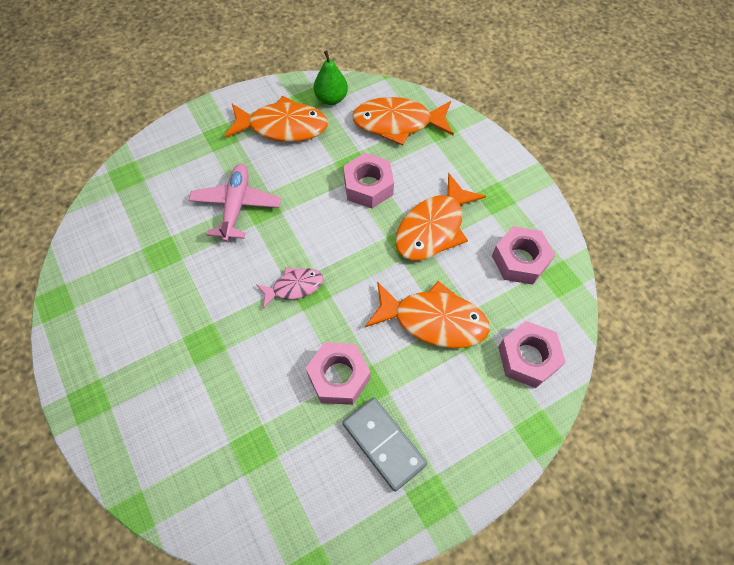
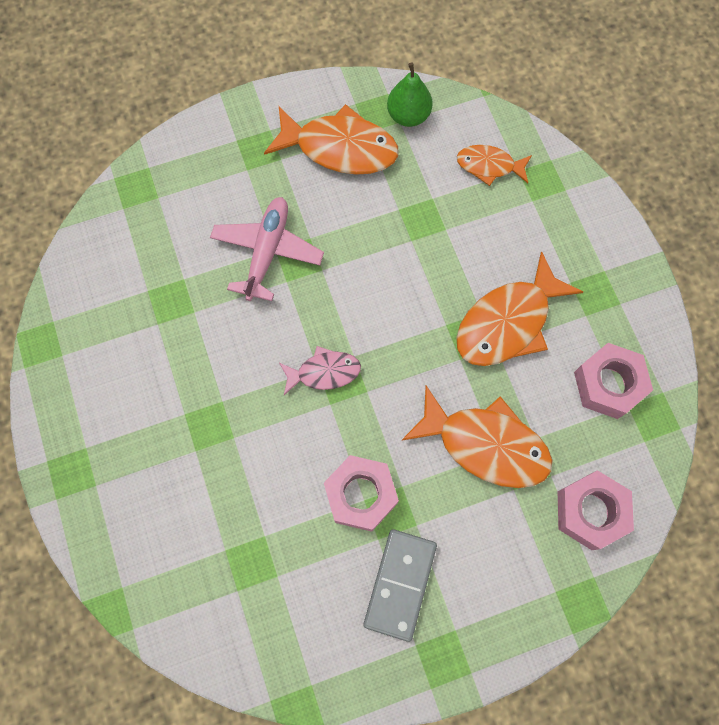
camera: 10 degrees right, 10 degrees up
pink nut [343,153,394,209] -> none
grey domino [343,398,427,492] -> grey domino turned 45 degrees clockwise [364,529,437,642]
orange fish [352,97,454,146] -> orange fish [457,145,532,186], size x0.57

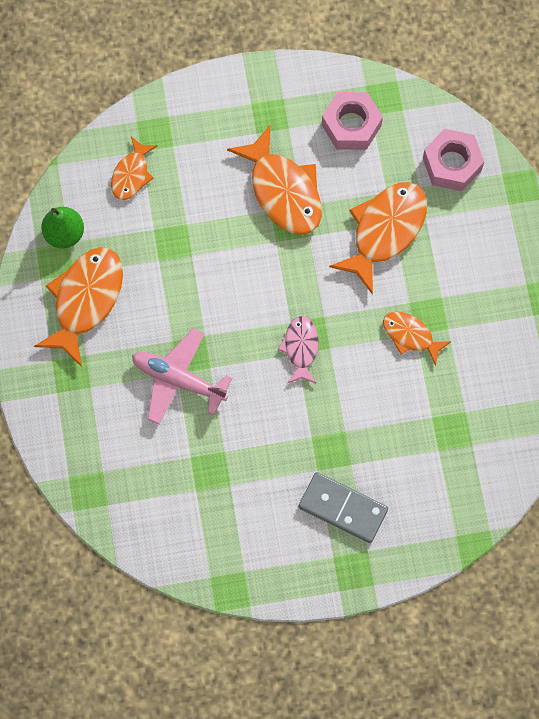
camera: 80 degrees left, 0 degrees up
pink nut [324,455,399,532] -> orange fish [383,312,451,366]
grey domino [364,529,437,642] -> grey domino moved to [299,472,388,543]

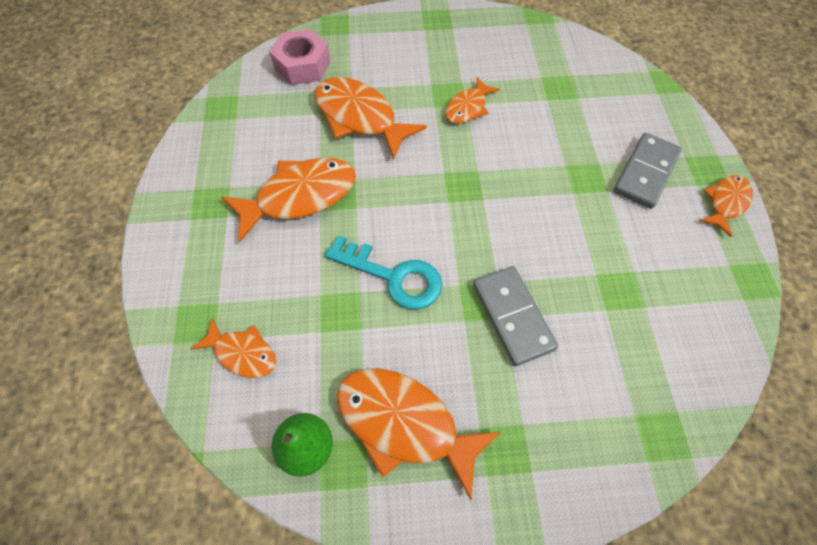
camera: 85 degrees left, 10 degrees down
pink plane [132,328,232,425] -> grey domino [473,266,558,366]
pink fish [278,316,319,384] -> none
pink nut [322,92,383,150] -> none
none -> turquoise key [325,235,442,310]
none -> orange fish [700,175,753,237]

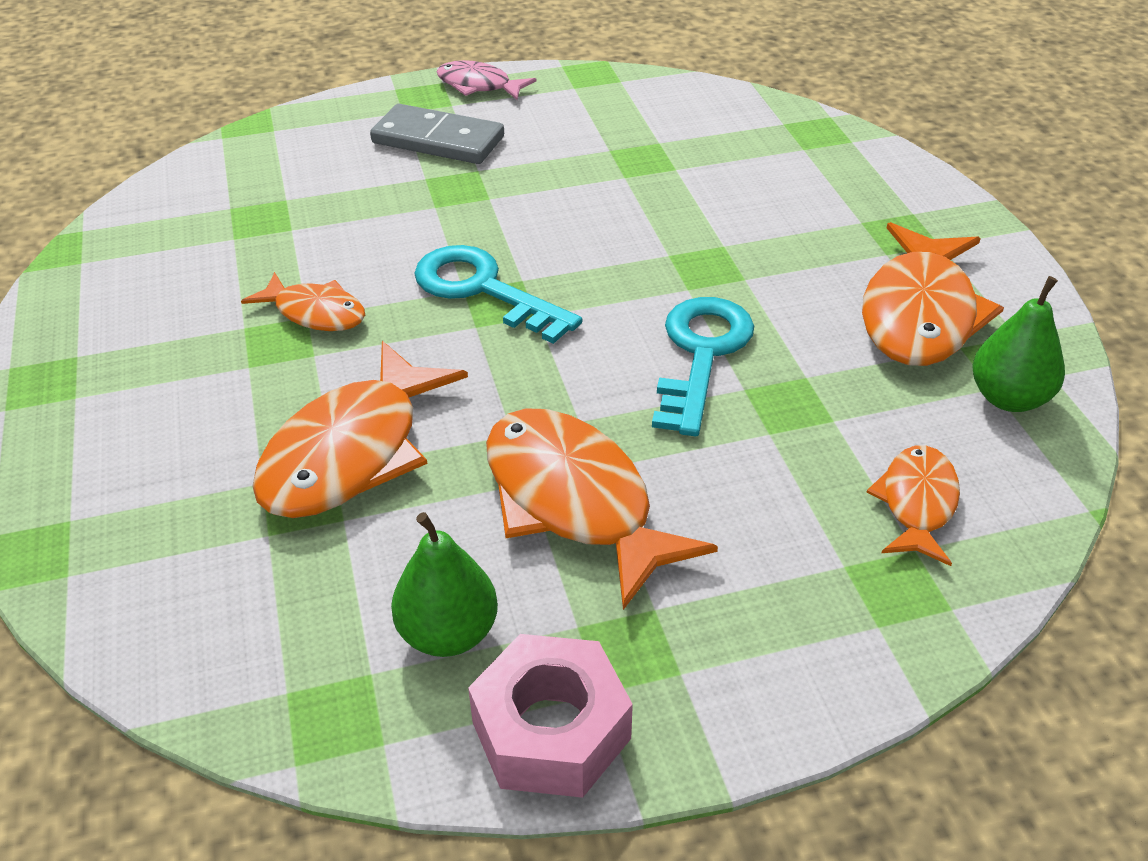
camera: 100 degrees left, 20 degrees down
pink nut [270,29,331,85] -> pink nut moved to [468,634,633,798]
grey domino [473,266,558,366] -> none
orange fish [700,175,753,237] -> pink fish [437,60,537,100]
none -> green pear [391,512,498,657]
none -> turquoise key [414,245,582,344]

